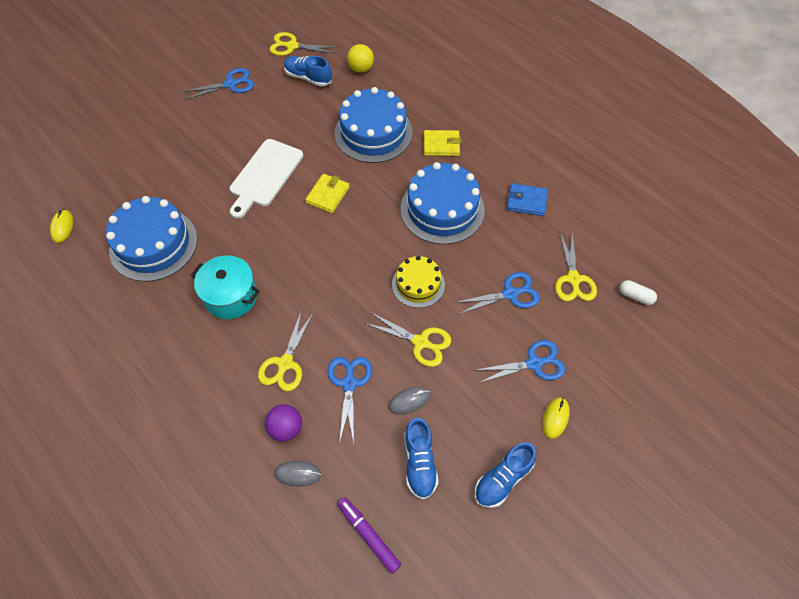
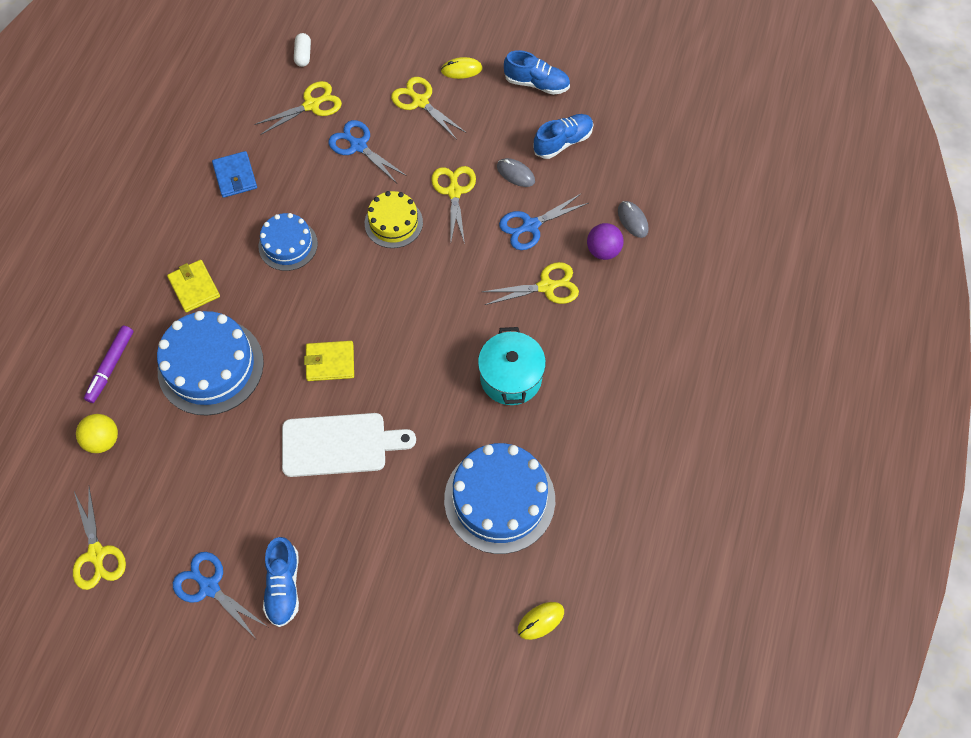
camera: 120 degrees left, 5 degrees up
blue shoe [284,56,332,87] -> blue shoe moved to [263,537,299,627]
purple marker [337,497,401,574] -> purple marker moved to [84,326,133,403]
blue cake [401,162,485,244] -> blue cake [258,213,318,271], size x0.59
blue scissors [474,340,565,383] -> yellow scissors [391,77,467,140]

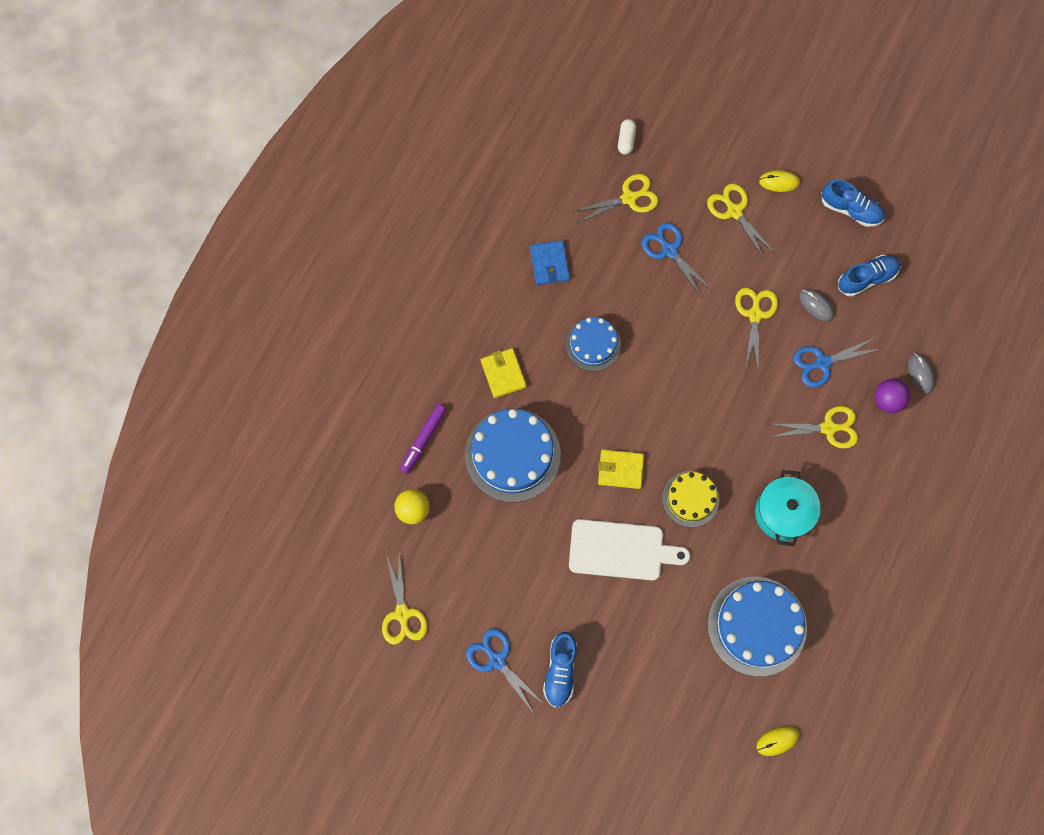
camera: 10 degrees right, 10 degrees up
yellow cake [365,191,423,248] -> yellow cake moved to [662,471,719,527]

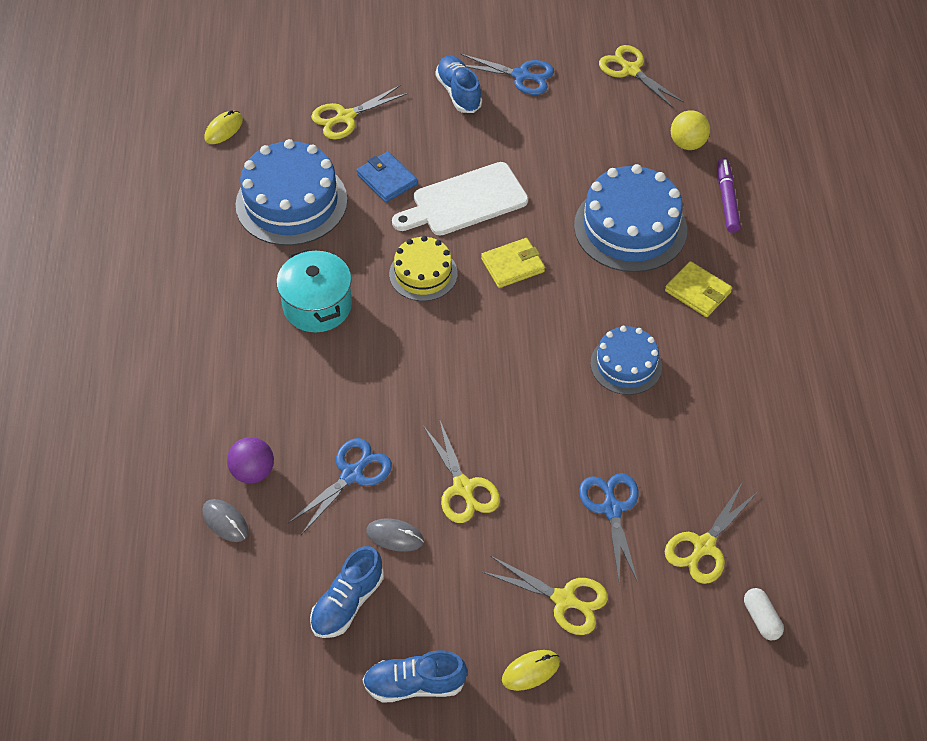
camera: 150 degrees right, 20 degrees down
blue wallet [530,240,570,285] -> blue wallet moved to [357,151,418,203]
blue scissors [642,222,712,297] -> blue scissors turned 120 degrees counterclockwise [579,473,639,583]
yellow scissors [771,406,858,449] -> yellow scissors moved to [311,85,408,140]

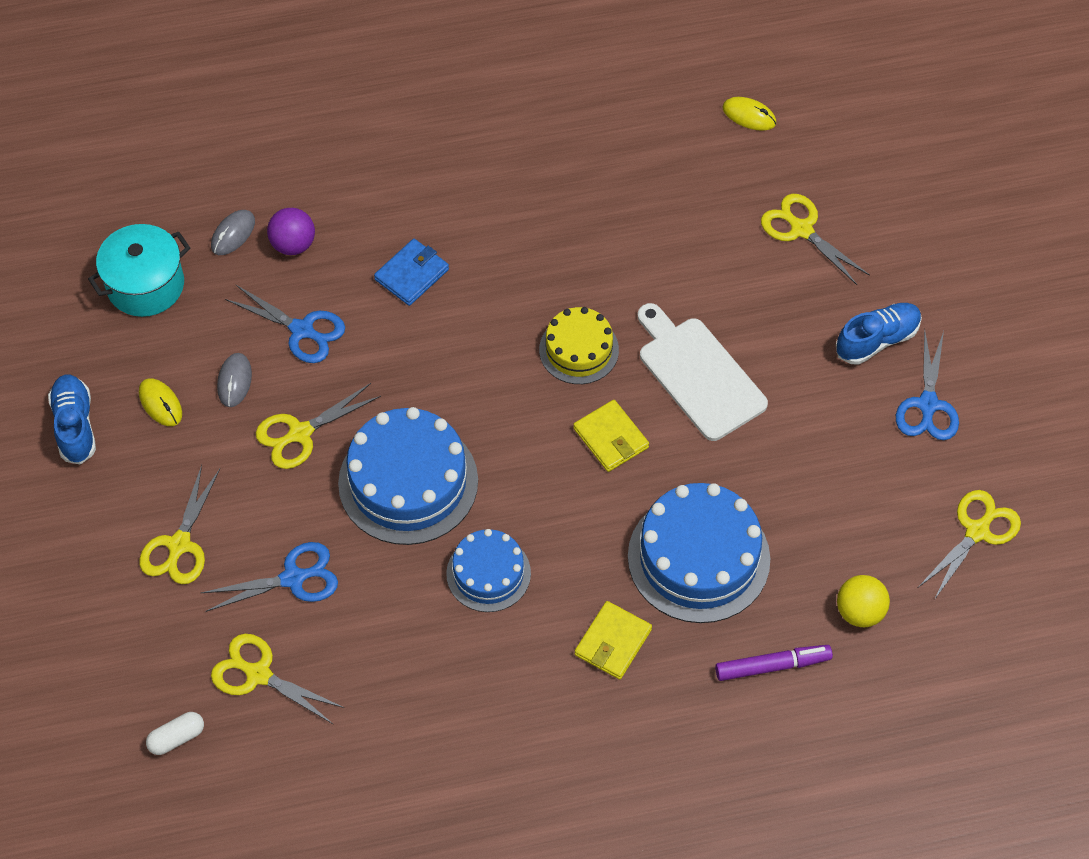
camera: 80 degrees right, 5 degrees up
blue cake [236,139,347,246] -> blue cake moved to [338,407,478,545]
turquoise pot [276,248,352,332] -> turquoise pot moved to [88,224,190,317]
blue shoe [310,546,384,638] -> none
blue wallet [357,151,418,203] -> blue wallet moved to [374,239,449,306]
yellow mouse [502,650,560,691] -> yellow mouse moved to [139,378,182,426]

